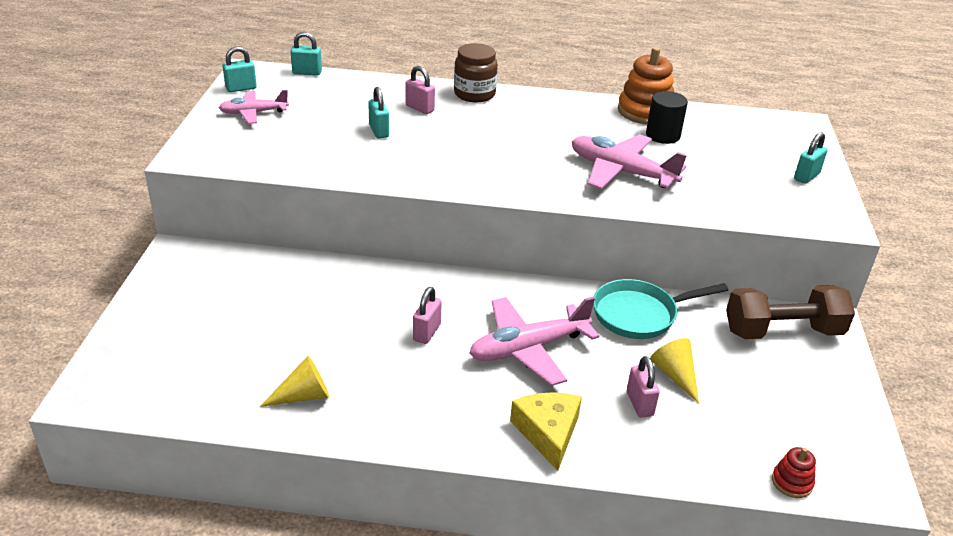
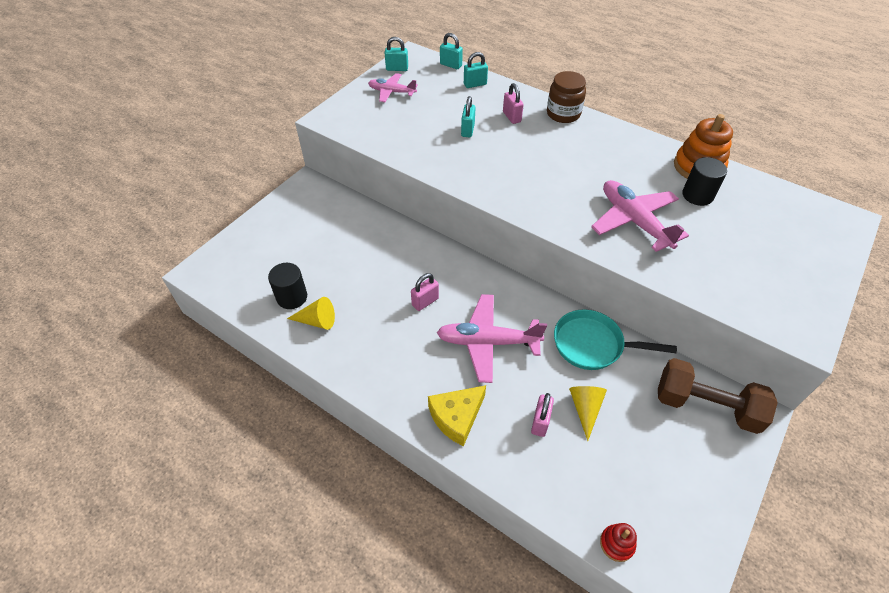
camera: 30 degrees right, 15 degrees up
yellow cheese [510,392,582,471] -> yellow cheese turned 150 degrees counterclockwise [428,385,486,446]
turquoise padlock [794,132,828,184] -> turquoise padlock moved to [464,52,488,88]
none -> black cylinder [268,263,307,309]

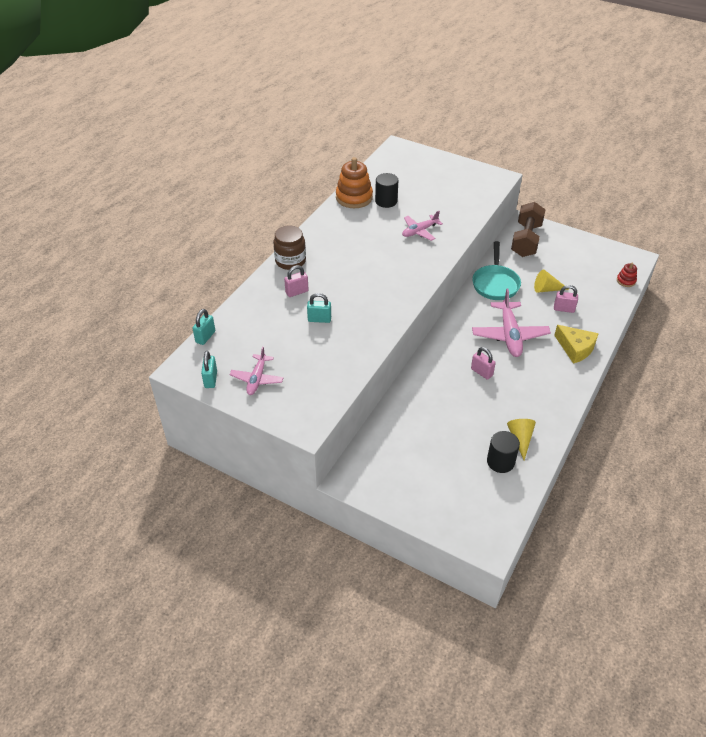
camera: 95 degrees left, 5 degrees down
turquoise padlock [464,52,488,88] -> none
pink plane [591,180,689,252] -> pink plane [402,211,443,241], size x0.61

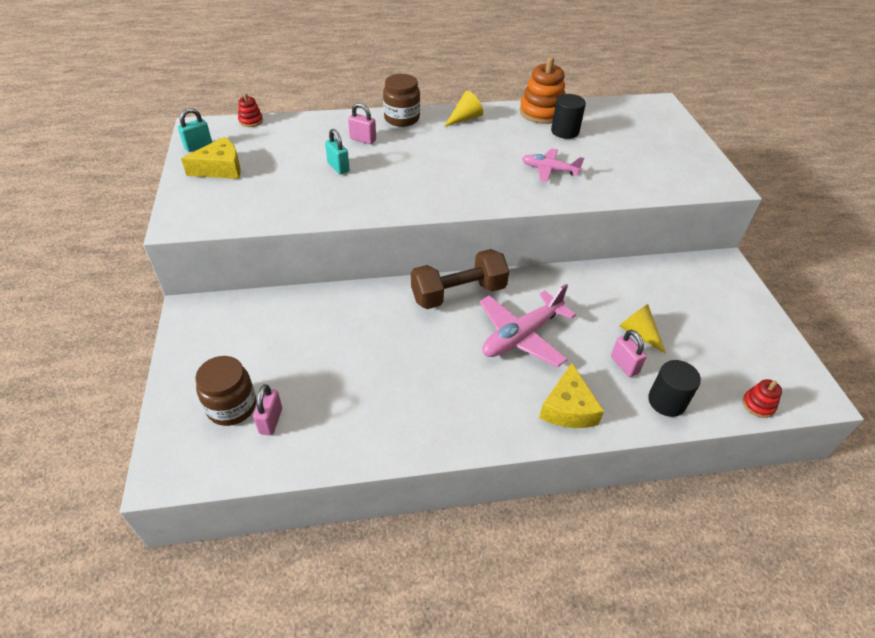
camera: 50 degrees right, 0 degrees up
turquoise padlock [192,309,215,345] -> red stacking toy [238,93,263,127]
pink plane [229,346,284,395] -> yellow cheese [181,137,241,179]
pink padlock [471,347,496,380] -> pink padlock moved to [253,384,282,435]
turquoise pan [472,241,521,300] -> none
black cylinder [487,431,520,473] -> black cylinder moved to [648,360,701,417]
yellow cone [507,419,536,460] -> yellow cone moved to [444,91,483,127]
brown dumbbell [511,202,545,257] -> brown dumbbell moved to [411,249,509,309]
none -> brown jar [195,356,256,426]

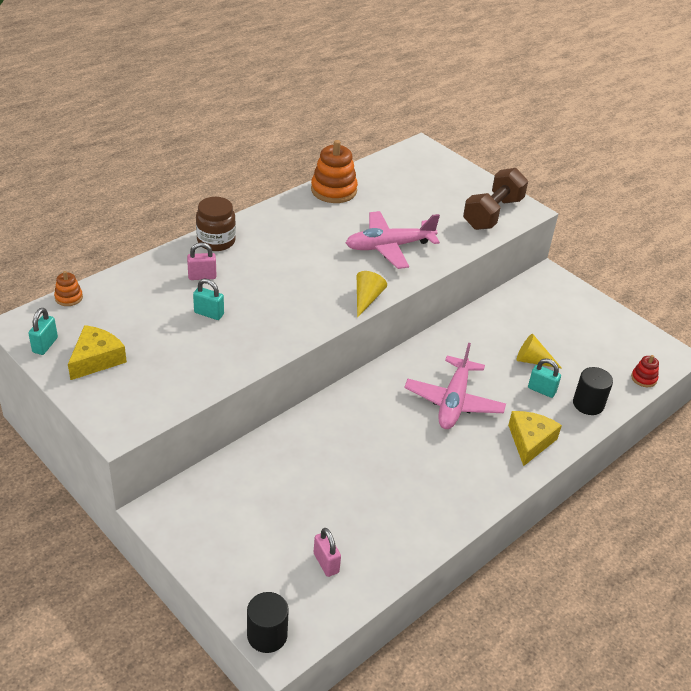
camera: 35 degrees left, 5 degrees down
brown jar [195,356,256,426] -> none
red stacking toy [238,93,263,127] -> orange stacking toy [54,271,83,306]
brown dumbbell [411,249,509,309] -> brown dumbbell moved to [463,168,528,230]
yellow cone [444,91,483,127] -> yellow cone moved to [357,271,387,318]
pink plane [522,148,584,182] -> pink plane [346,211,440,269], size x1.64
yellow cheese [539,363,604,428] -> yellow cheese turned 135 degrees counterclockwise [508,411,562,466]
black cylinder [551,94,586,139] -> black cylinder moved to [247,592,289,653]
pink padlock [611,330,647,377] -> turquoise padlock [528,358,561,398]

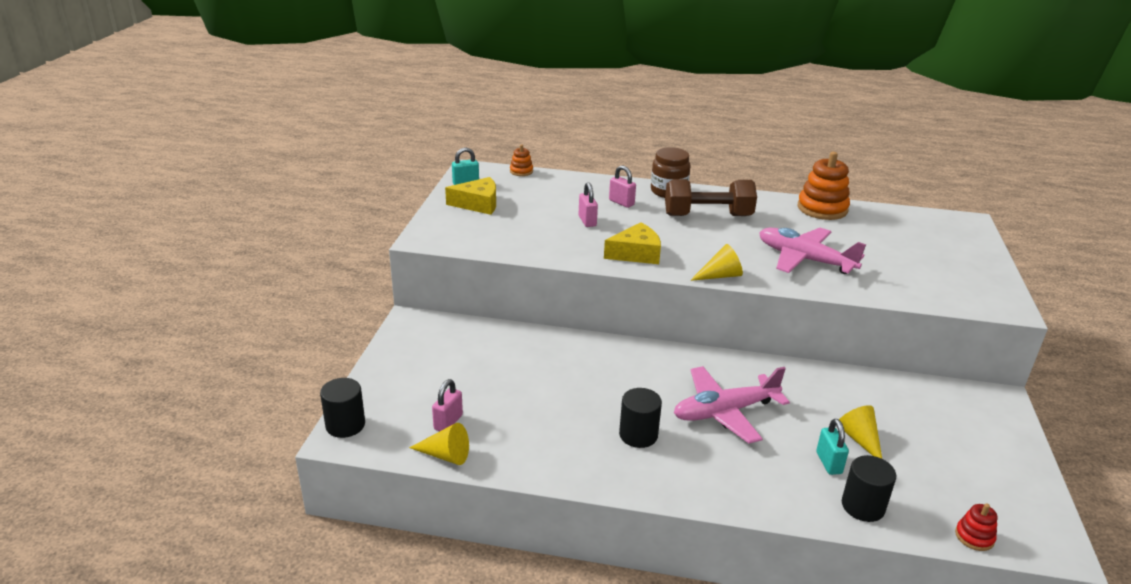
camera: 55 degrees right, 10 degrees down
turquoise padlock [193,279,224,320] -> pink padlock [579,182,598,227]
brown dumbbell [463,168,528,230] -> brown dumbbell moved to [665,179,757,216]
yellow cheese [508,411,562,466] -> yellow cheese moved to [604,222,661,264]
none -> yellow cone [409,423,469,465]
none -> black cylinder [619,388,662,448]

